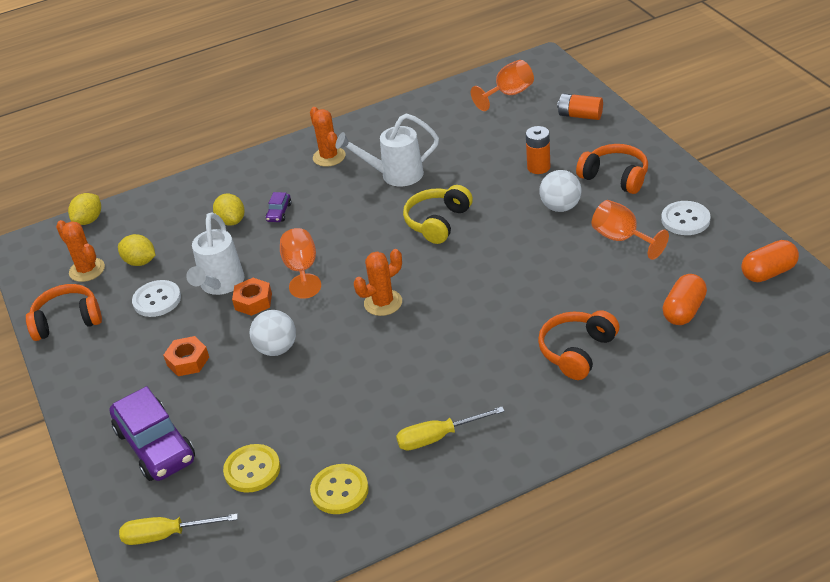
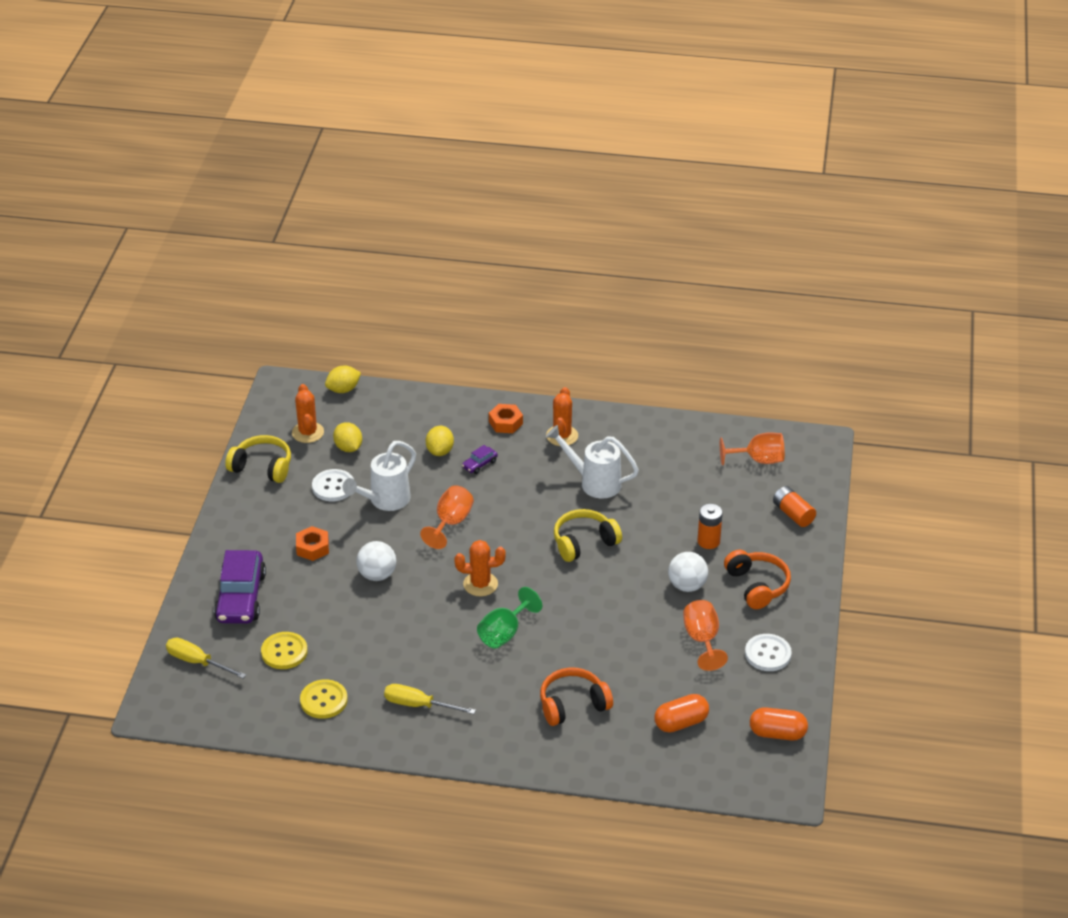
camera: 30 degrees right, 0 degrees up
orange headphones [26,284,102,341] -> yellow headphones [225,435,291,483]
orange nut [232,278,272,316] -> orange nut moved to [489,404,523,433]
none -> green goblet [477,587,542,649]

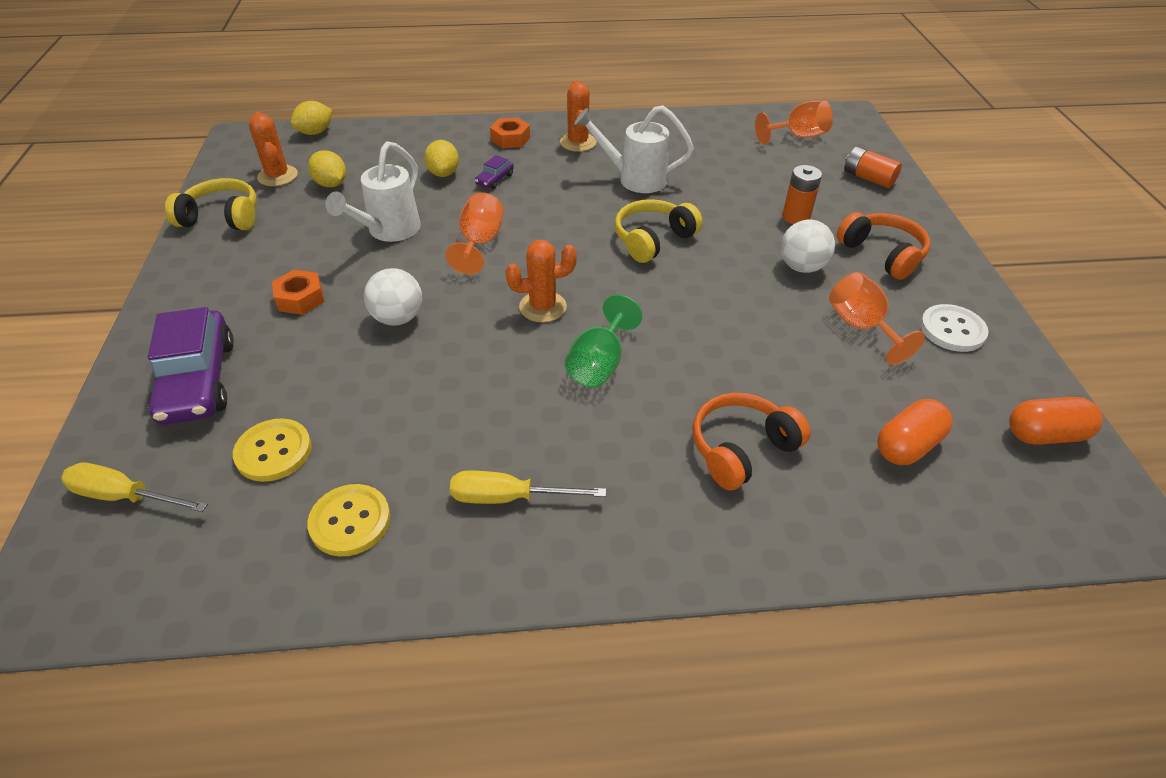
camera: 15 degrees left, 5 degrees up
white button [312,469,354,501] -> none

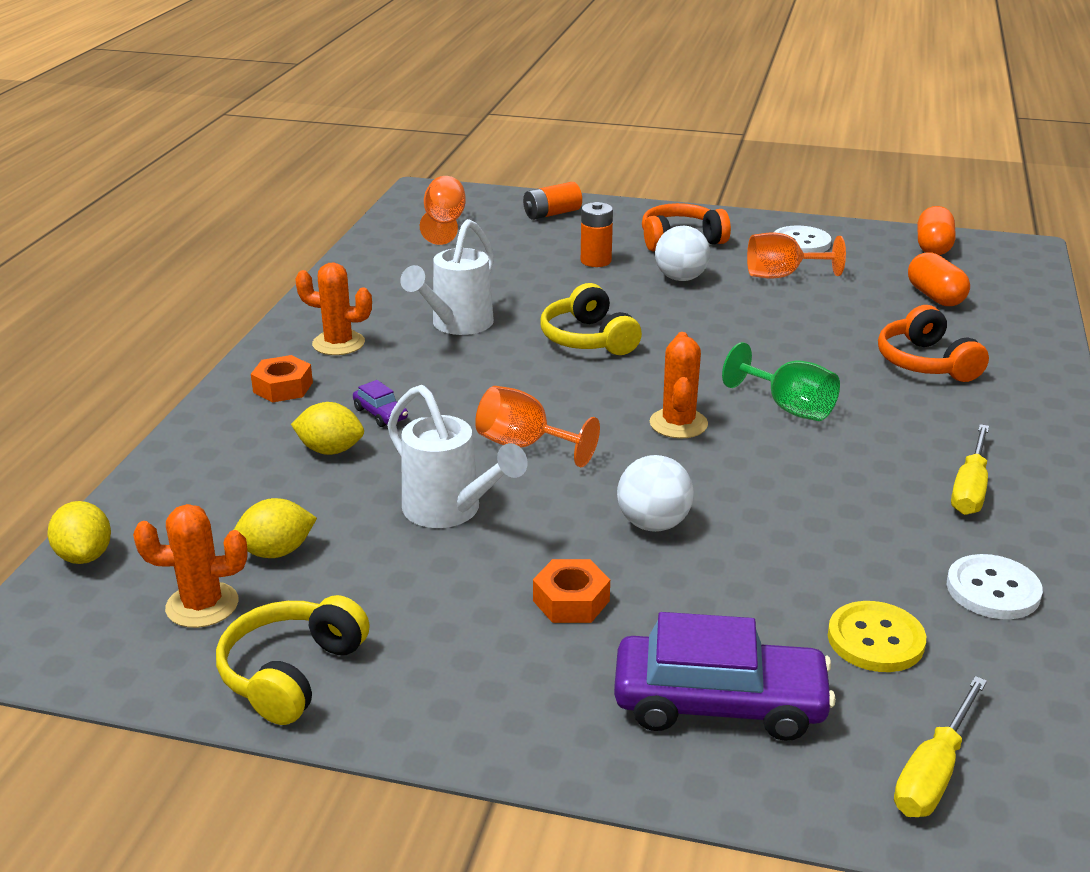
camera: 70 degrees left, 15 degrees down
yellow button [307,484,391,556] -> white button [947,554,1043,619]

